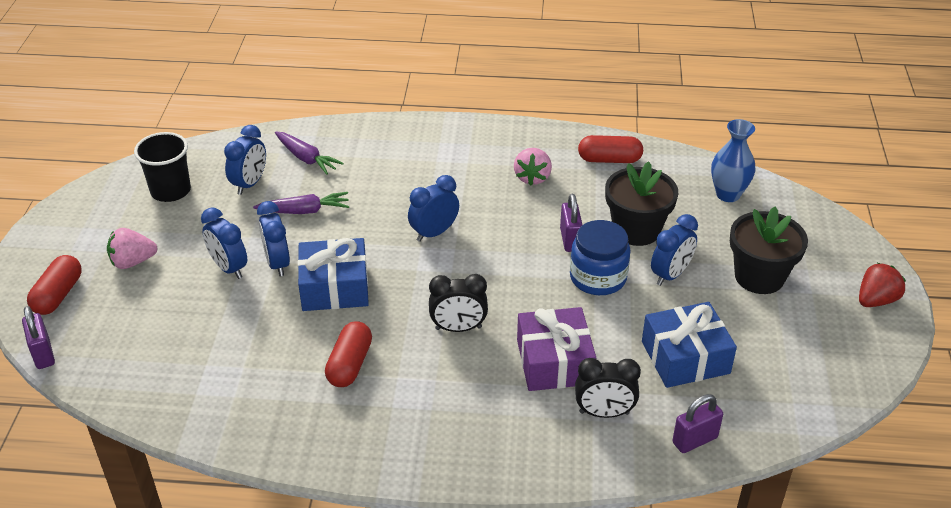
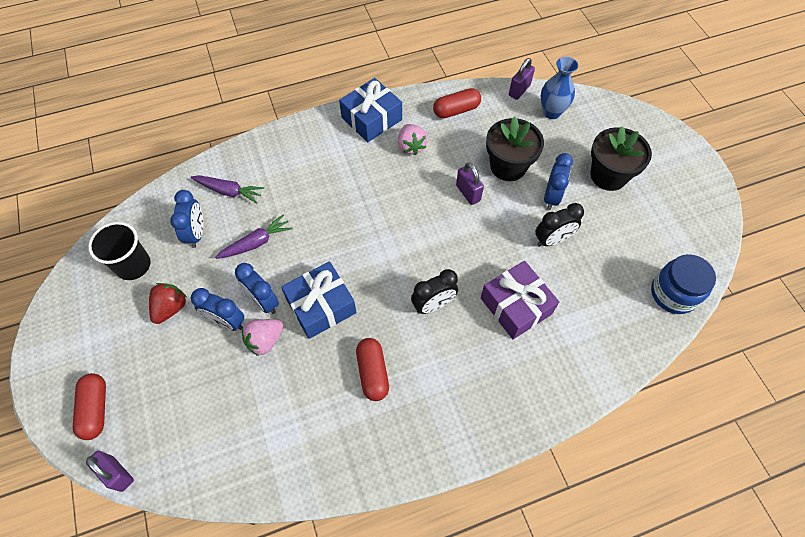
camera: 25 degrees left, 20 degrees up
pink strawberry [107,228,158,269] -> pink strawberry moved to [242,319,283,356]
blue clock [408,175,459,242] -> none
blue jar [570,220,631,295] -> blue jar moved to [651,254,716,314]
black clock [575,358,641,418] -> black clock moved to [535,203,584,247]
blue gift [642,302,737,388] -> blue gift moved to [339,78,402,142]
purple padlock [672,394,723,453] -> purple padlock moved to [509,58,535,100]
red strawberry [859,263,906,307] -> red strawberry moved to [149,283,187,324]

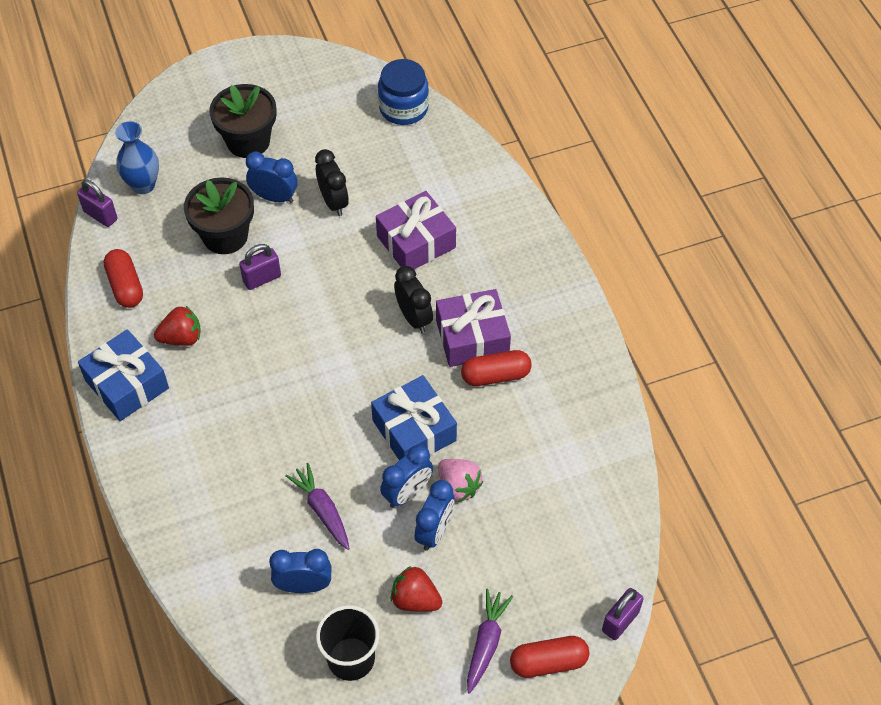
camera: 90 degrees left, 5 degrees down
purple carrot [191,175,264,204] -> purple carrot moved to [467,589,513,694]
pink strawberry [398,124,428,155] -> red strawberry [154,306,200,346]
none -> purple gift [436,289,511,367]

